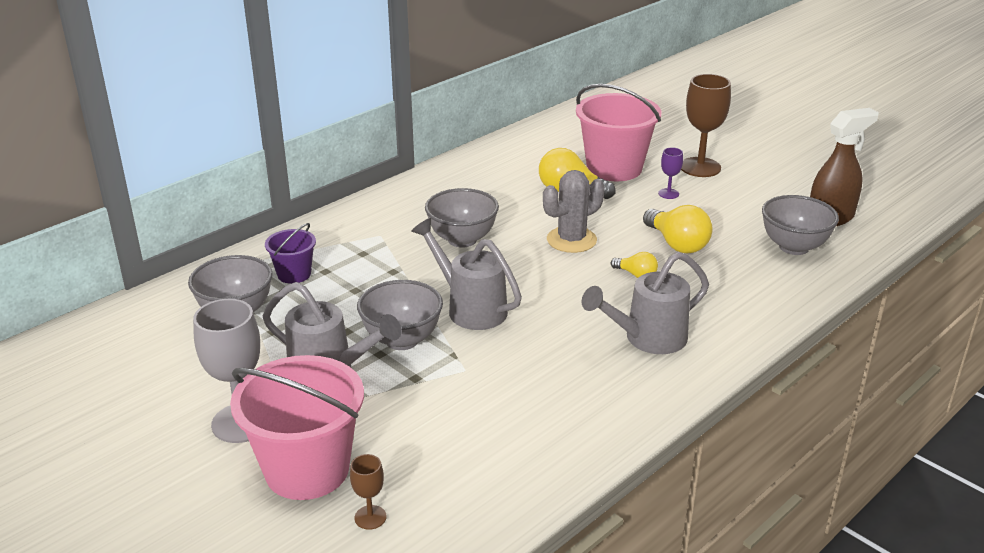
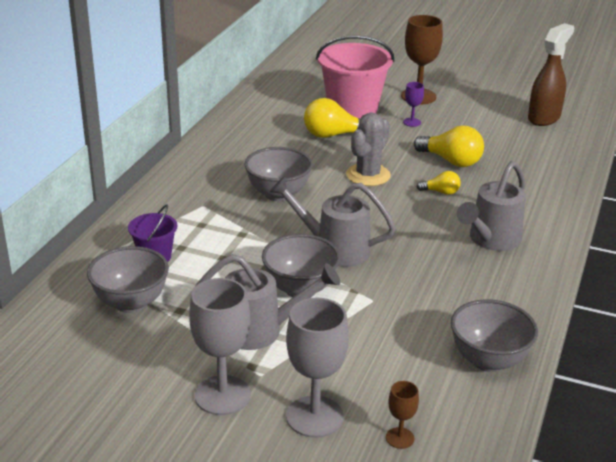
camera: 25 degrees left, 0 degrees up
pink bucket [230,355,364,500] -> grey goblet [286,298,349,438]
grey bowl [762,195,839,255] -> grey bowl moved to [451,299,538,372]

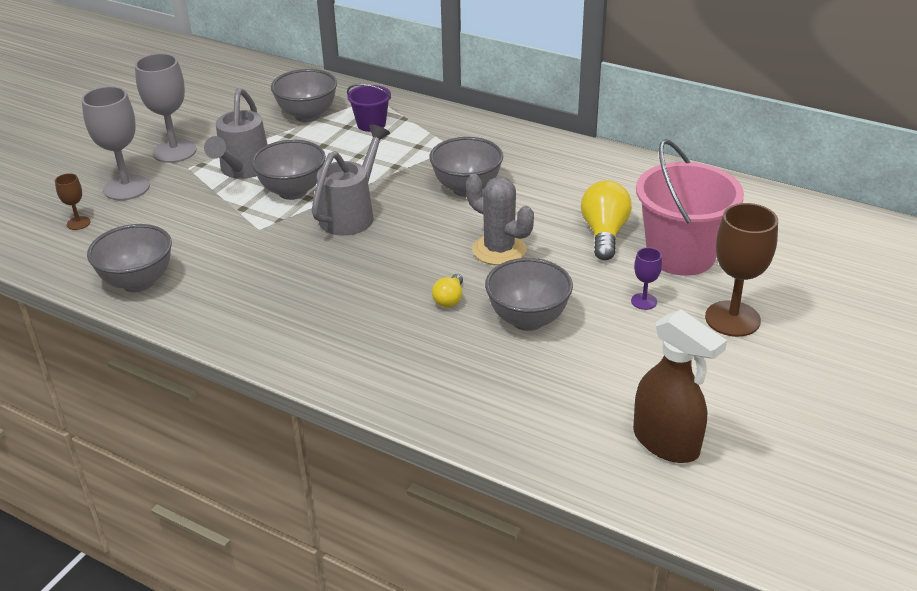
camera: 100 degrees right, 5 degrees up
yellow light bulb [414,126,484,167] -> grey bowl [485,258,573,331]
grey watering can [457,161,526,251] -> none

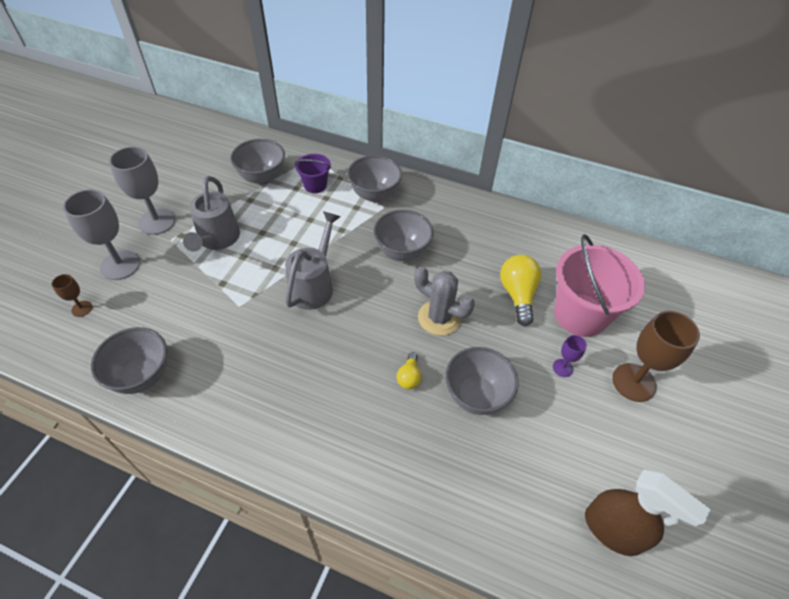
camera: 10 degrees left, 15 degrees up
grey bowl [251,140,326,200] -> grey bowl moved to [347,155,402,202]

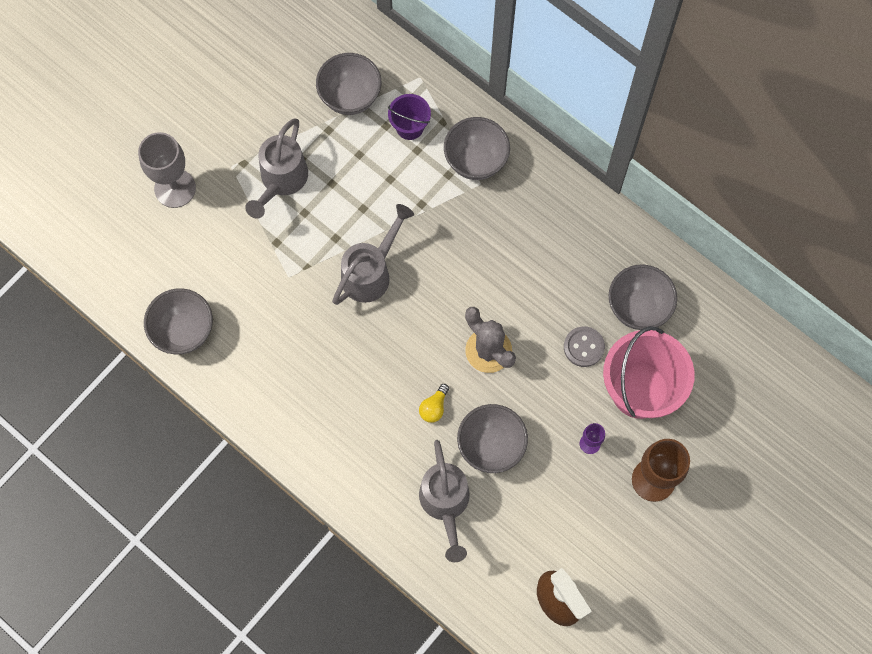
camera: 20 degrees right, 20 degrees up
brown goblet [52,274,93,317] -> none
grey goblet [109,146,175,235] -> none
grey bowl [374,210,433,261] -> grey bowl moved to [609,265,677,330]
yellow light bulb [500,255,541,326] -> grey button [564,326,605,367]
none -> grey watering can [419,440,470,562]

